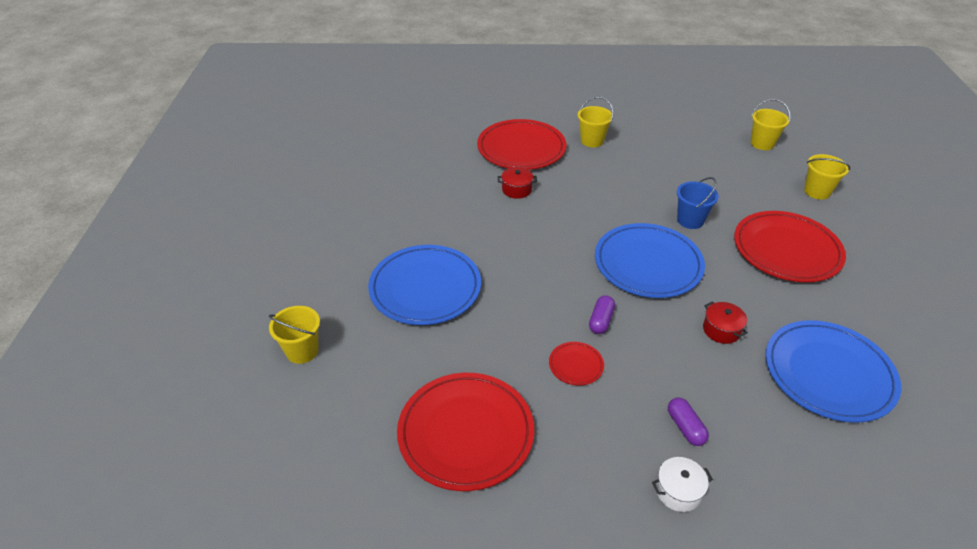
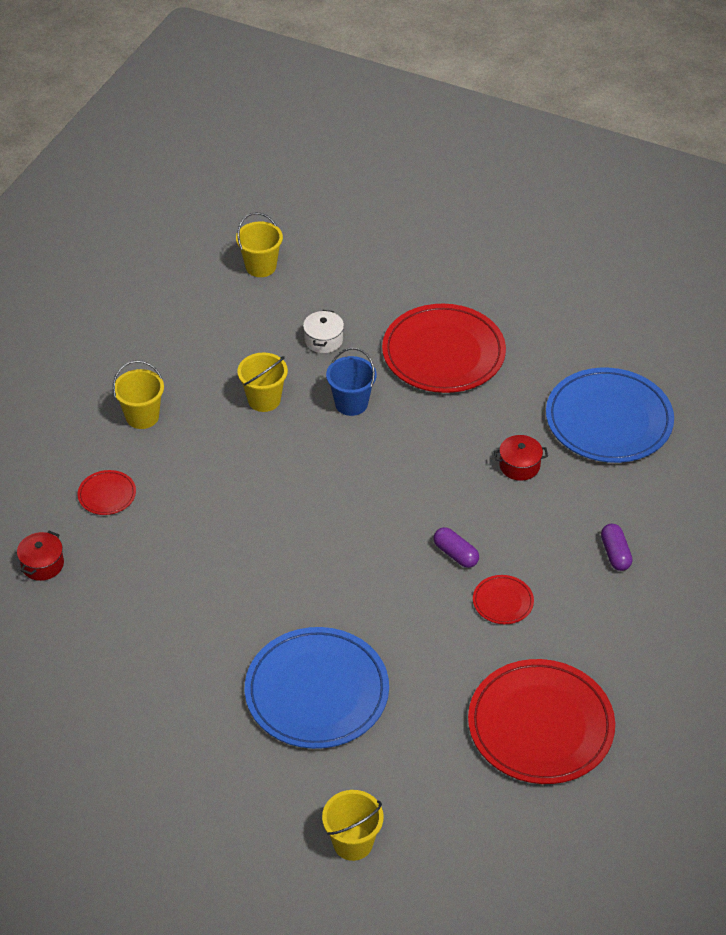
camera: 65 degrees left, 5 degrees up
red plate [477,119,566,170] -> red plate [78,470,136,515], size x0.44
red pot [498,167,537,199] -> red pot moved to [17,531,64,581]
blue plate [595,223,705,298] -> none
white pot [652,457,713,512] -> white pot moved to [303,310,344,353]
purple capsule [668,398,709,446] -> purple capsule turned 75 degrees clockwise [601,524,633,571]
yellow bucket [804,154,850,200] -> yellow bucket moved to [237,353,288,412]

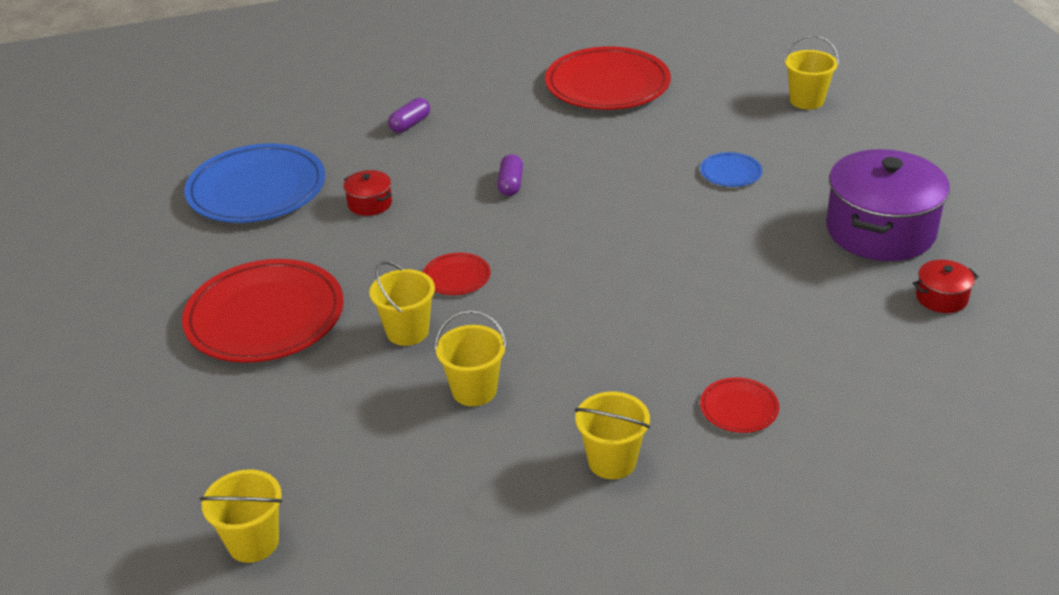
camera: 130 degrees left, 10 degrees down
red pot [17,531,64,581] -> red pot moved to [913,260,979,313]
blue plate [245,627,389,749] -> blue plate [700,152,763,187], size x0.44
white pot [303,310,344,353] -> none
blue bucket [326,348,376,416] -> yellow bucket [369,261,435,346]
red plate [473,575,534,624] -> red plate moved to [423,253,491,295]
none -> purple pot [826,149,950,261]

